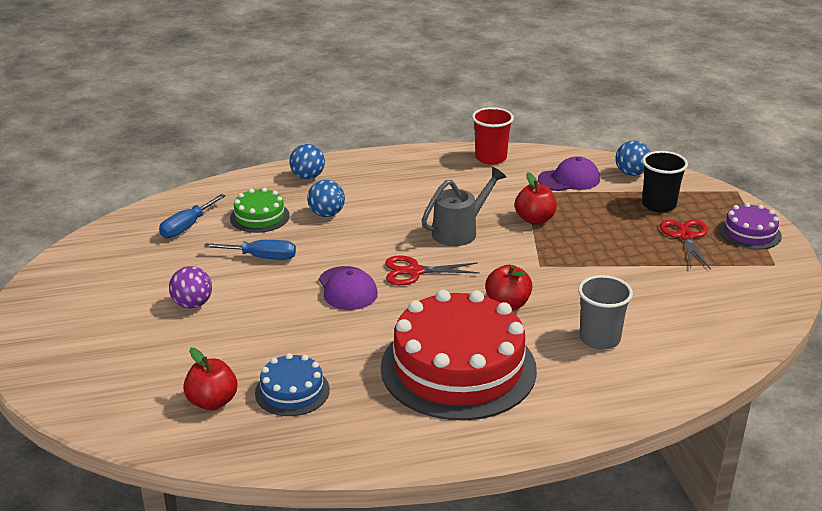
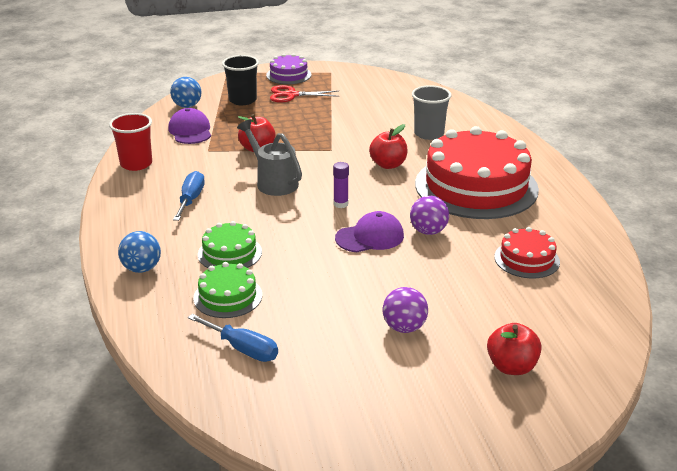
camera: 90 degrees left, 0 degrees up
red apple [183,348,237,410] -> red apple moved to [487,323,542,375]
blue screwdriver [204,240,296,260] -> blue screwdriver moved to [173,171,205,221]
blue cake [255,353,330,416] -> red cake [494,227,560,278]
blue ball [307,180,345,217] -> green cake [198,221,262,268]
red scissors [385,255,480,285] -> purple glue stick [333,162,349,208]
none -> purple ball [410,196,449,235]

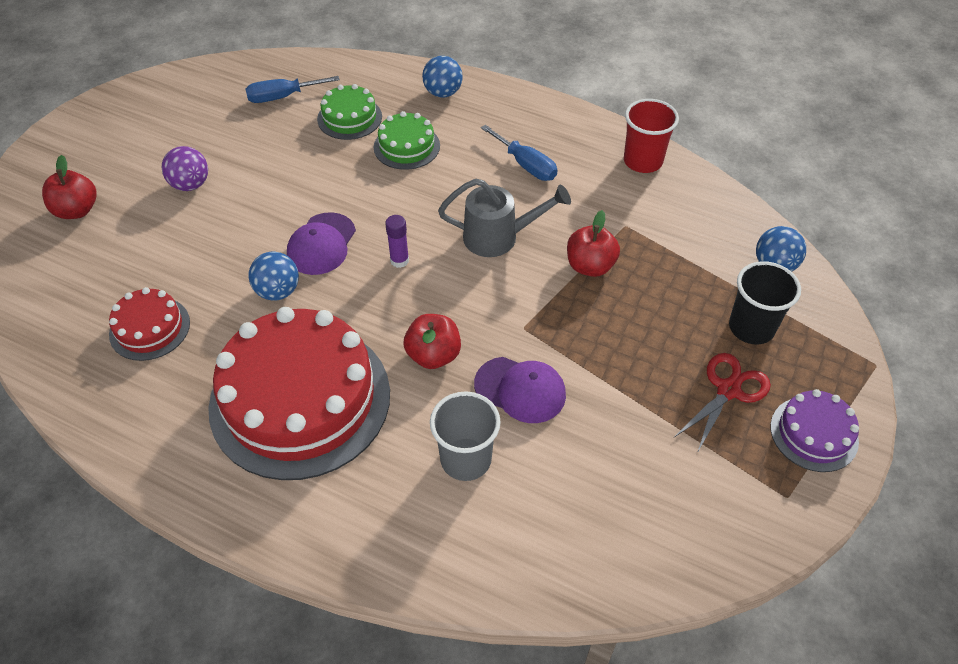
camera: 130 degrees right, 20 degrees up
purple cap [168,108,211,144] -> purple cap moved to [474,357,566,423]
purple ball [410,196,449,235] -> blue ball [248,252,299,301]

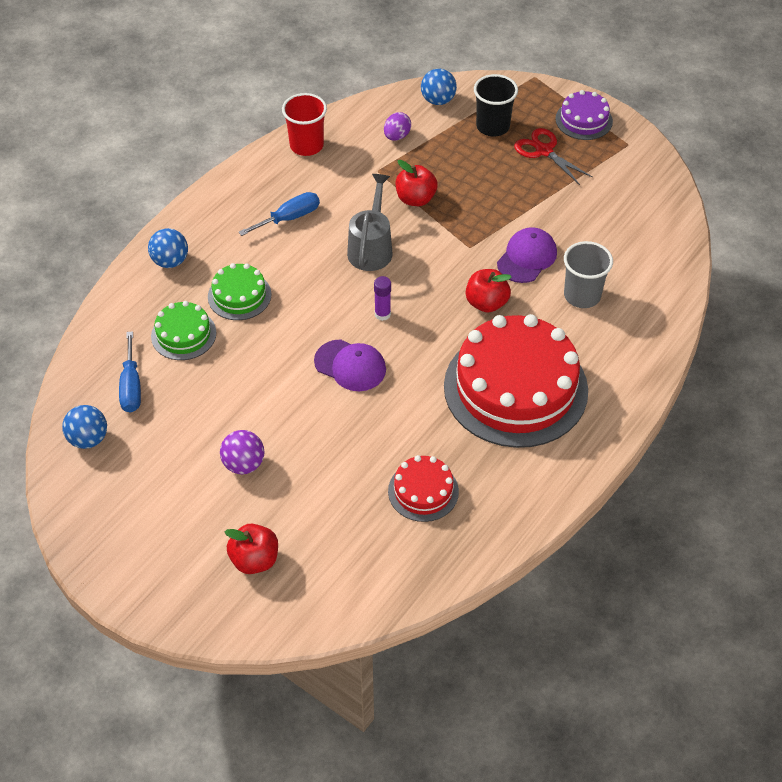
camera: 80 degrees left, 0 degrees up
blue ball [248,252,299,301] -> blue ball moved to [62,405,107,449]
none -> purple egg [384,112,411,141]

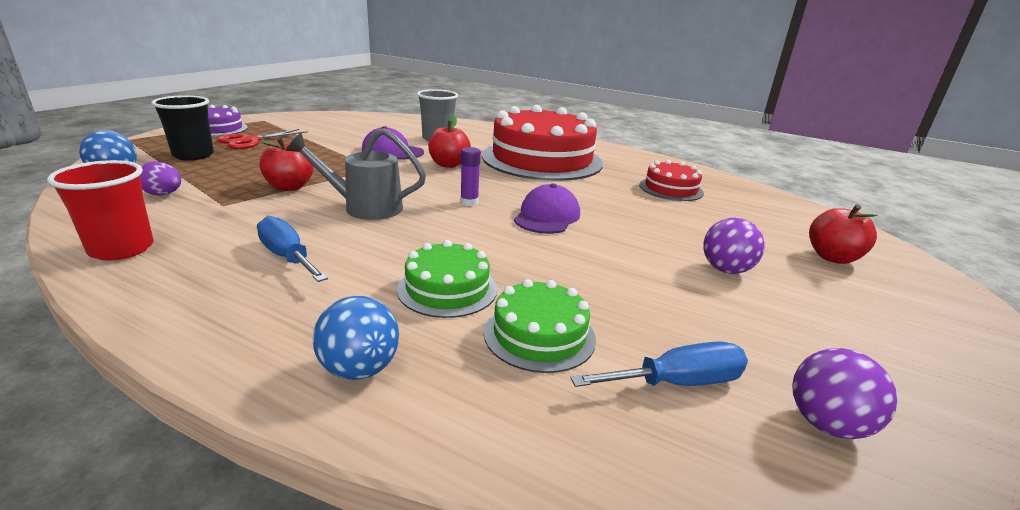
camera: 100 degrees left, 25 degrees down
blue ball [62,405,107,449] -> purple ball [792,348,897,439]

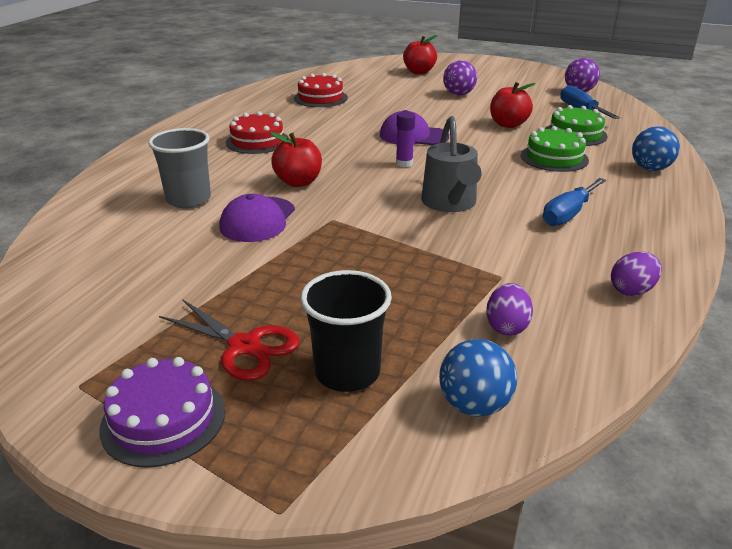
camera: 95 degrees left, 5 degrees up
red cup [47,160,154,261] -> purple egg [611,252,662,296]
red apple [259,137,314,191] -> red apple moved to [490,82,536,128]
red cake [482,105,603,181] -> red cake [226,111,289,154], size x0.47

